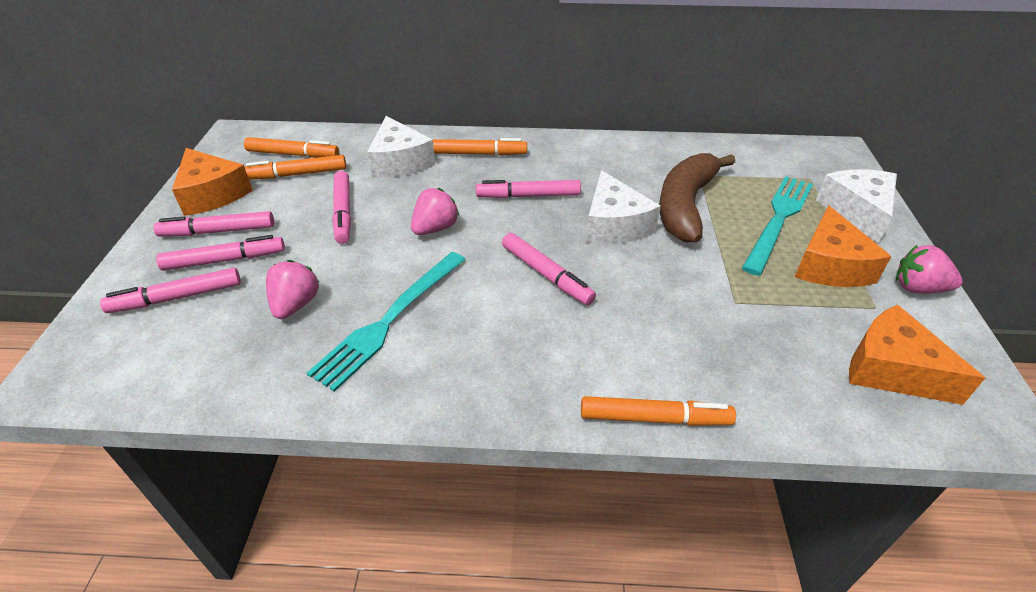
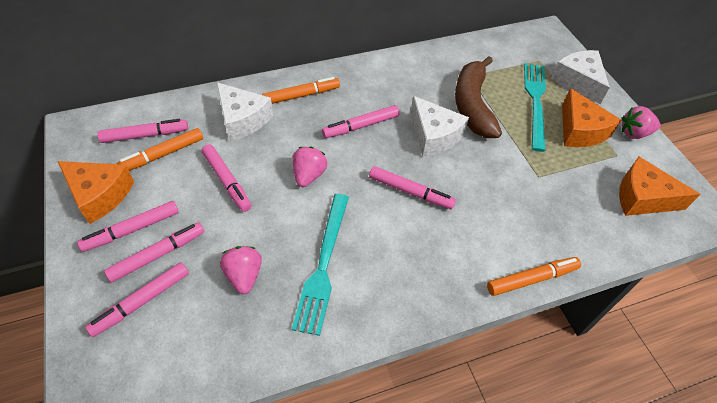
camera: 25 degrees left, 10 degrees up
orange marker [244,137,339,158] -> pink marker [97,119,188,143]

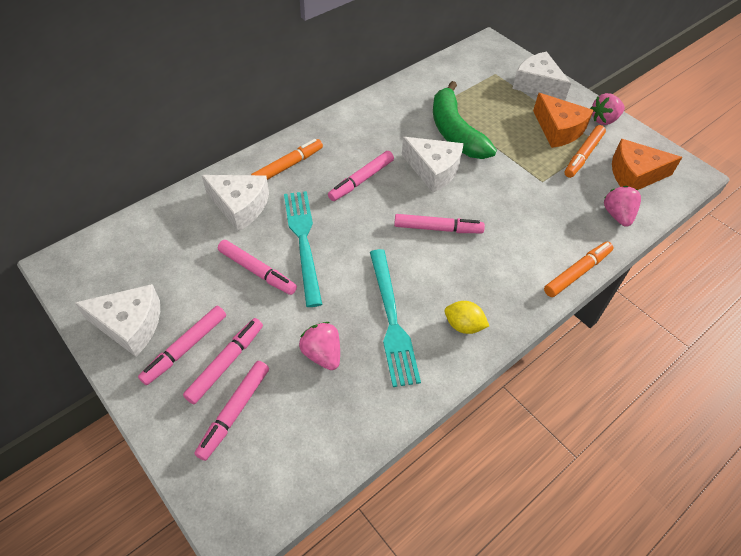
camera: 20 degrees left, 0 degrees up
orange cheese [58,161,134,224] -> white cheese [75,284,160,357]
pink marker [97,119,188,143] -> none
orange marker [116,128,203,171] -> orange marker moved to [564,125,606,178]
pink strawberry [293,146,327,187] -> pink strawberry moved to [604,186,641,227]
brown banana [455,57,502,138] -> green banana [433,81,497,159]
turquoise fork [524,63,546,152] -> turquoise fork moved to [284,191,322,307]
none -> yellow lemon [445,301,489,334]

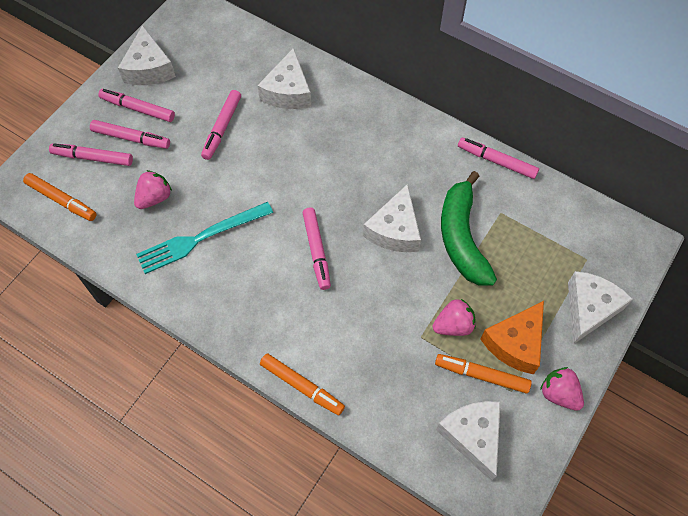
camera: 75 degrees right, 10 degrees up
orange marker [251,139,323,180] -> orange marker moved to [23,173,97,221]
turquoise fork [284,191,322,307] -> none
pink marker [328,151,394,201] -> pink marker moved to [458,138,539,179]
green banana [433,81,497,159] -> green banana turned 60 degrees counterclockwise [441,171,497,286]
yellow lemon [445,301,489,334] -> none
pink strawberry [604,186,641,227] -> pink strawberry moved to [433,299,476,336]
orange cheese [612,139,682,190] -> white cheese [436,401,500,481]

